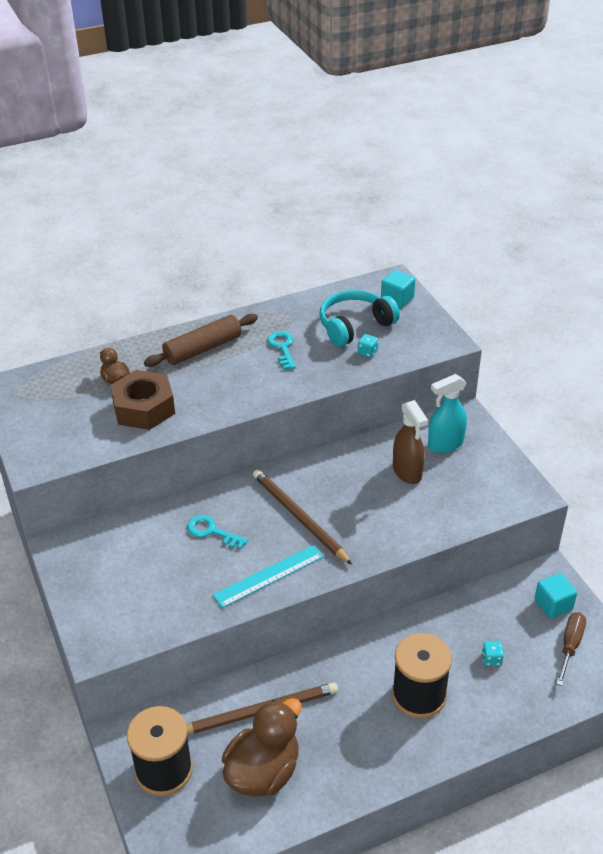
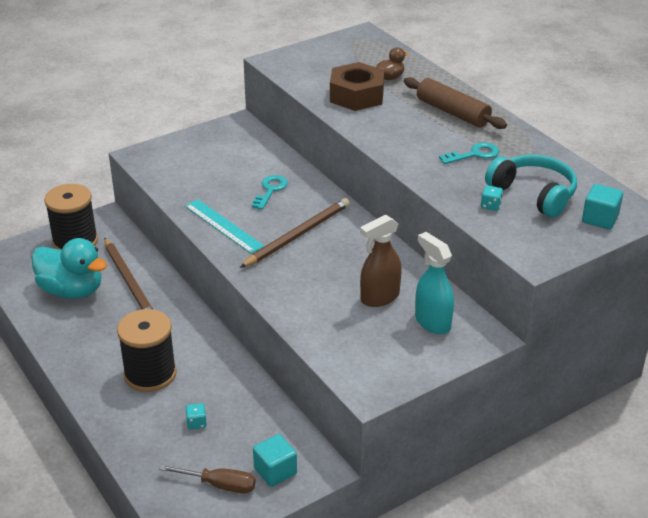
camera: 80 degrees right, 5 degrees down
brown duck [222,698,301,797] -> turquoise duck [32,238,107,299]

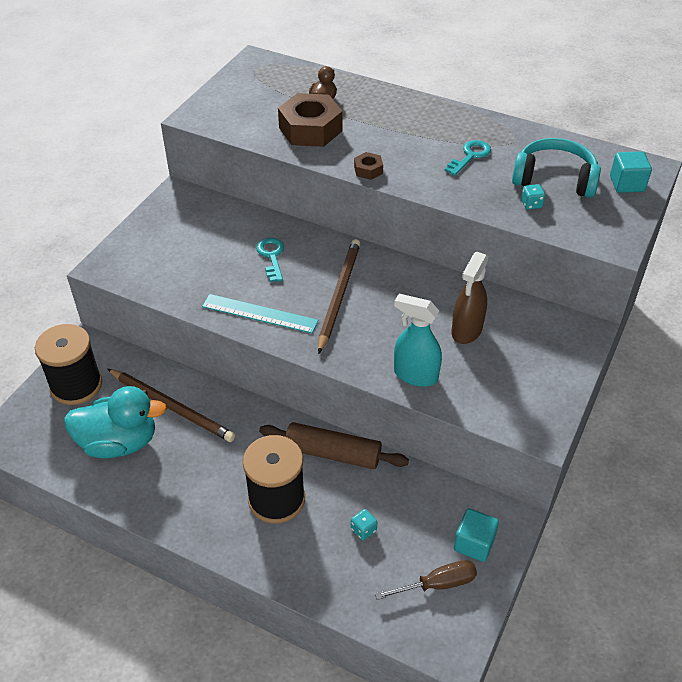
camera: 30 degrees left, 10 degrees up
brown rolling pin [404,77,507,129] -> brown rolling pin moved to [259,422,409,469]
turquoise spray bottle [415,232,454,334] -> turquoise spray bottle moved to [394,294,442,387]
none -> brown nut [354,152,383,180]

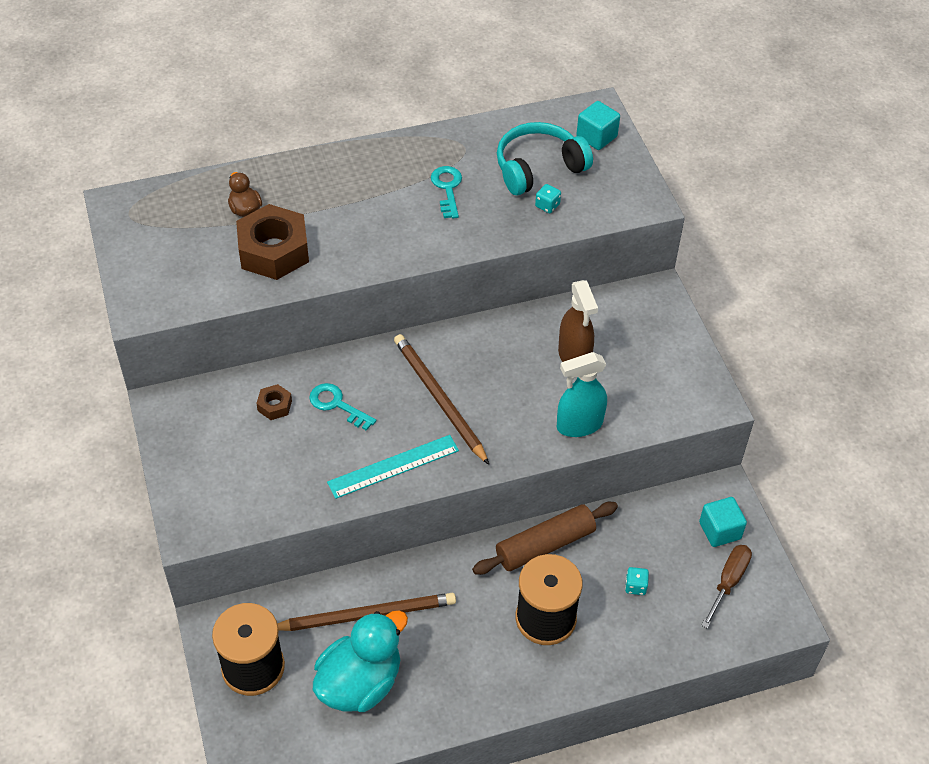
camera: 45 degrees left, 5 degrees up
brown nut [354,152,383,180] -> brown nut moved to [256,384,292,420]

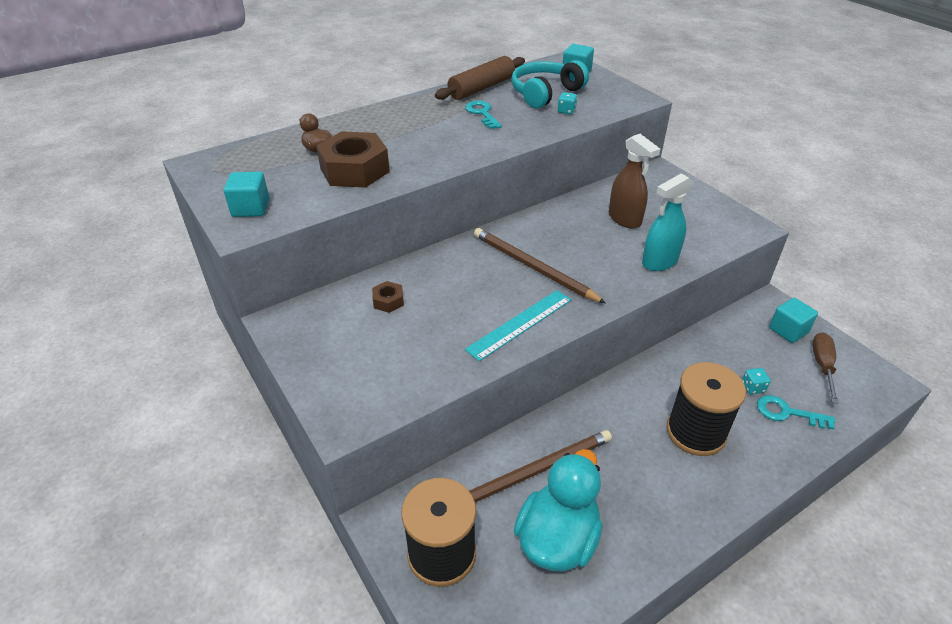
camera: 15 degrees left, 10 degrees down
turquoise key [309,383,376,431] -> turquoise key moved to [757,395,835,430]
brown rolling pin [472,502,618,575] -> brown rolling pin moved to [435,56,525,100]
none -> turquoise cube [224,172,269,217]

